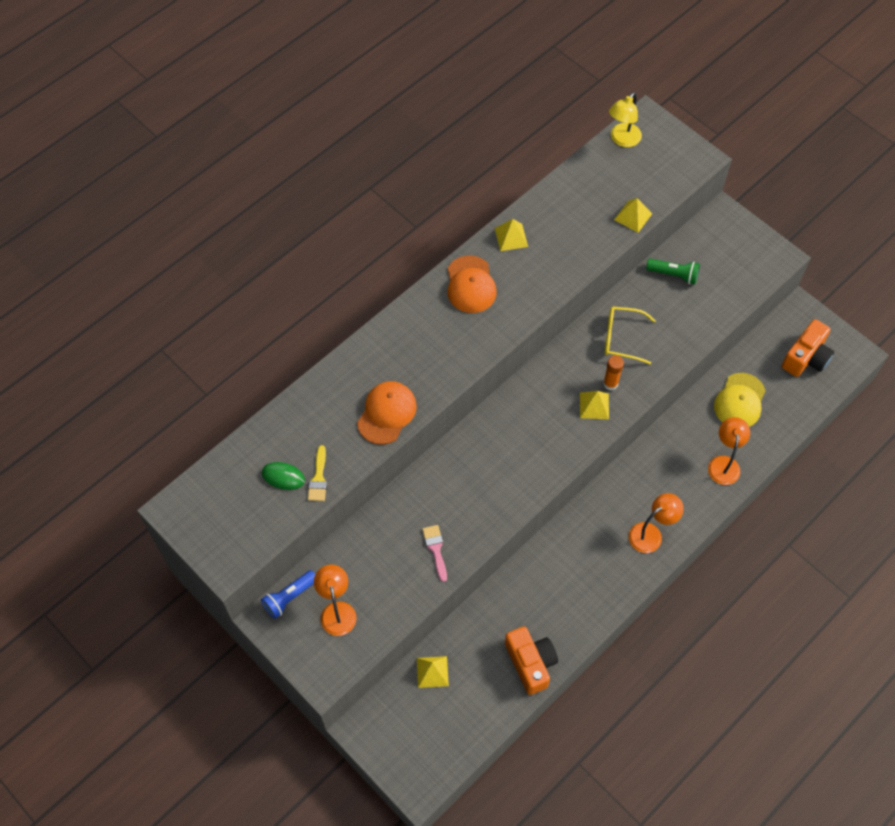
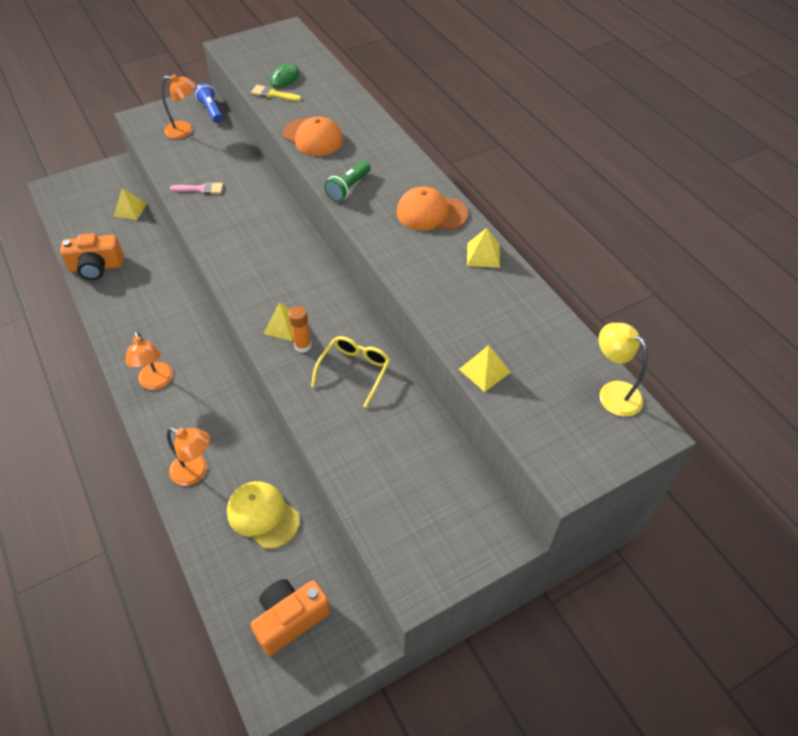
camera: 105 degrees right, 10 degrees down
green flashlight [646,259,700,284] -> green flashlight moved to [324,160,371,202]
orange camera [782,319,834,377] -> orange camera turned 90 degrees clockwise [251,579,330,656]

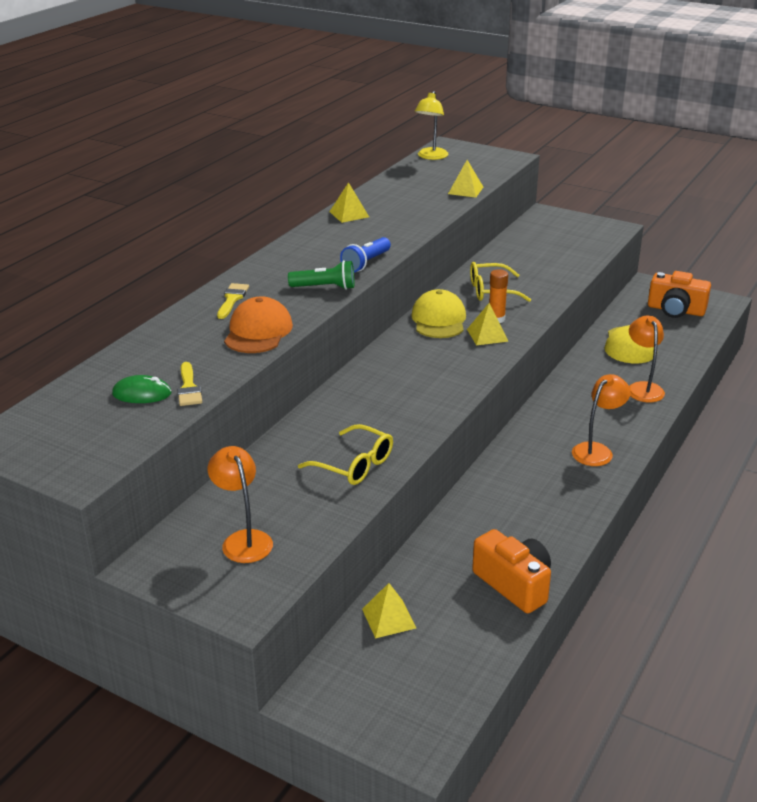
camera: 120 degrees left, 20 degrees down
pink brush [170,182,224,194] -> yellow glasses [298,424,393,485]
blue flashlight [194,83,223,123] -> blue flashlight moved to [340,237,391,272]
orange cap [397,186,468,231] -> none
none -> yellow brush [217,283,249,319]
none -> yellow cap [411,289,466,338]

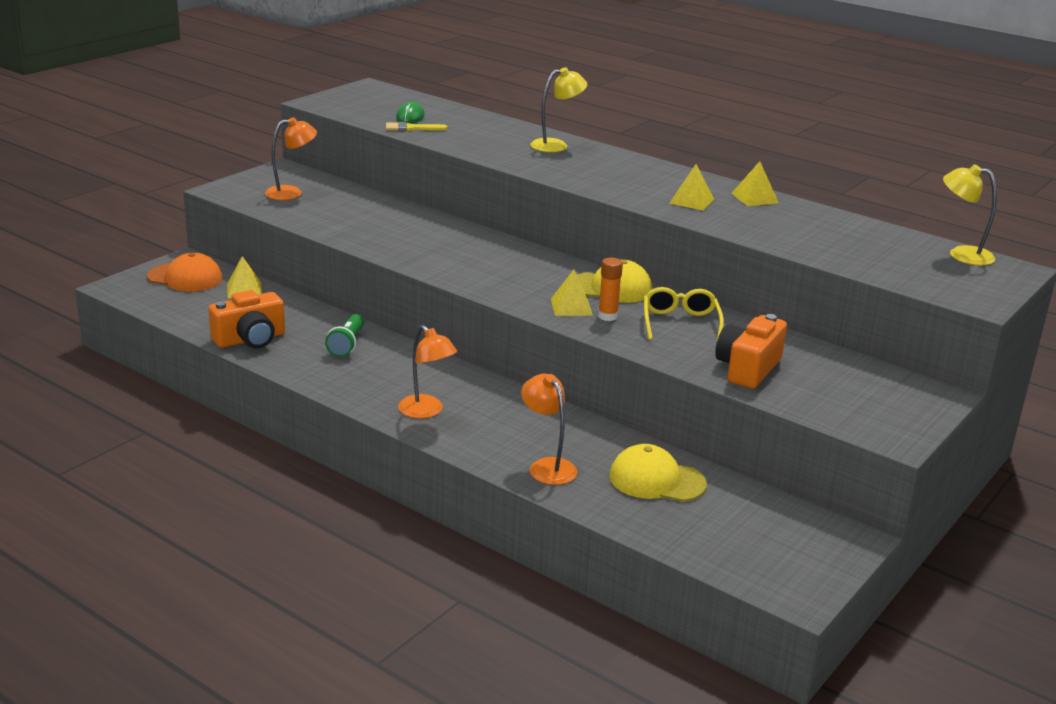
camera: 95 degrees right, 5 degrees down
yellow brush [217,283,249,319] -> yellow lamp [530,67,587,152]
orange cap [224,296,293,353] -> orange cap moved to [147,253,223,292]
green flashlight [288,260,354,290] -> green flashlight moved to [325,314,364,357]
yellow glasses [298,424,393,485] -> none
blue flashlight [340,237,391,272] -> none
yellow pyramid [448,160,483,198] -> yellow pyramid moved to [669,164,714,210]
orange lamp [629,316,665,402] -> orange lamp turned 120 degrees counterclockwise [521,374,578,485]
orange camera [648,271,711,318] -> orange camera moved to [715,314,787,389]

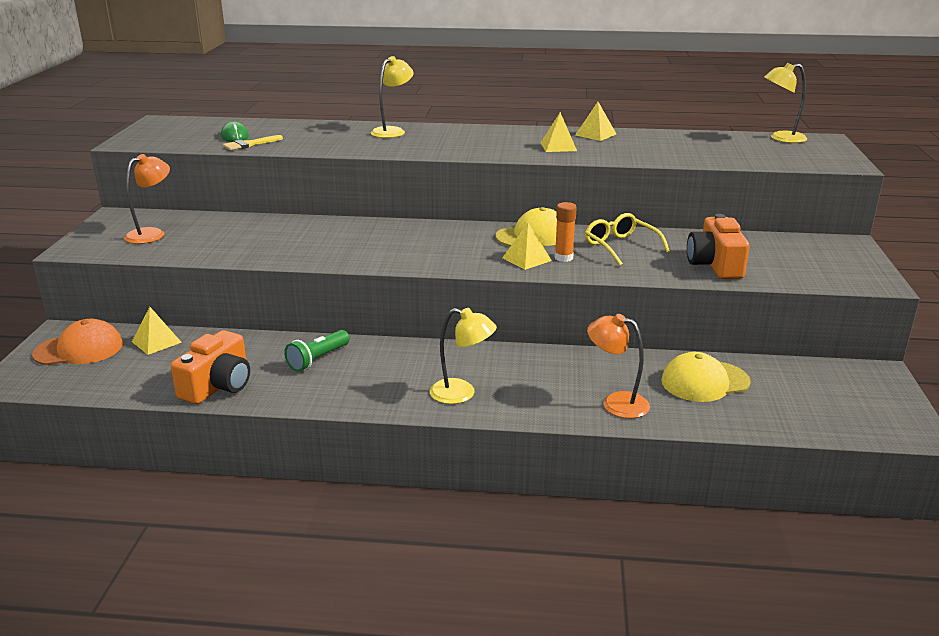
camera: 30 degrees left, 0 degrees up
green flashlight [325,314,364,357] -> green flashlight turned 60 degrees clockwise [284,330,350,371]
orange lamp [398,325,457,418] -> yellow lamp [430,308,497,404]

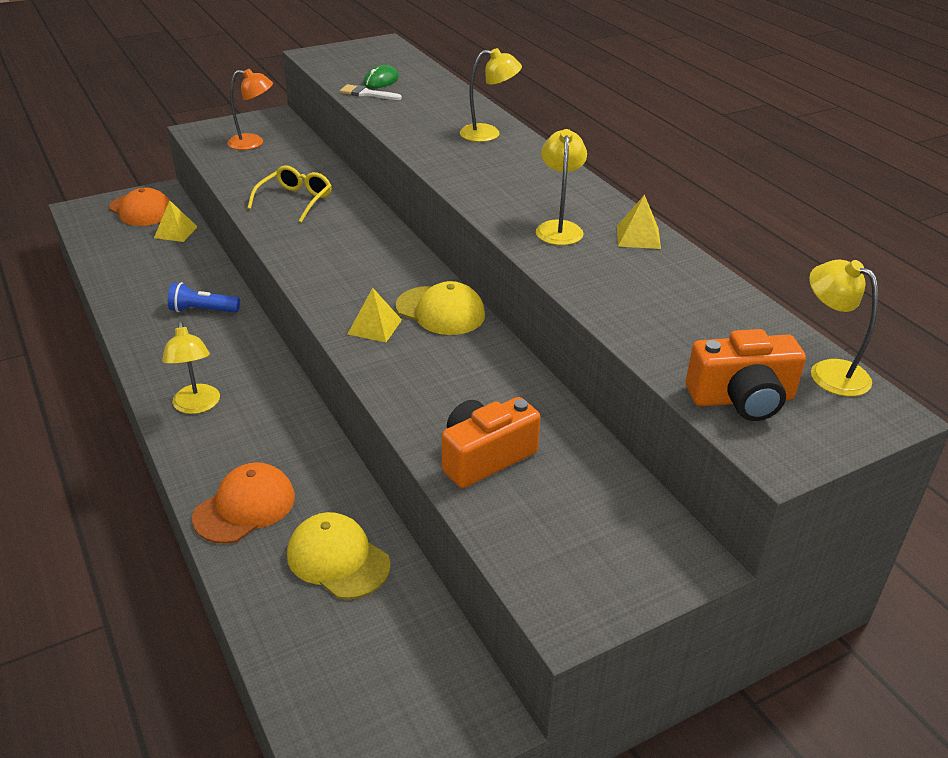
camera: 55 degrees right, 10 degrees up
orange camera [171,330,250,404] -> orange camera moved to [686,329,806,421]
yellow brush [223,135,283,150] -> white brush [340,84,402,100]
green flashlight [284,330,350,371] -> blue flashlight [168,282,240,313]
yellow pyramid [540,112,577,152] -> yellow lamp [536,129,587,245]
orange glue stick [555,202,577,262] -> none
yellow glasses [585,213,670,266] -> yellow glasses moved to [247,165,332,223]
orange lamp [587,314,650,419] -> orange cap [192,462,295,544]

